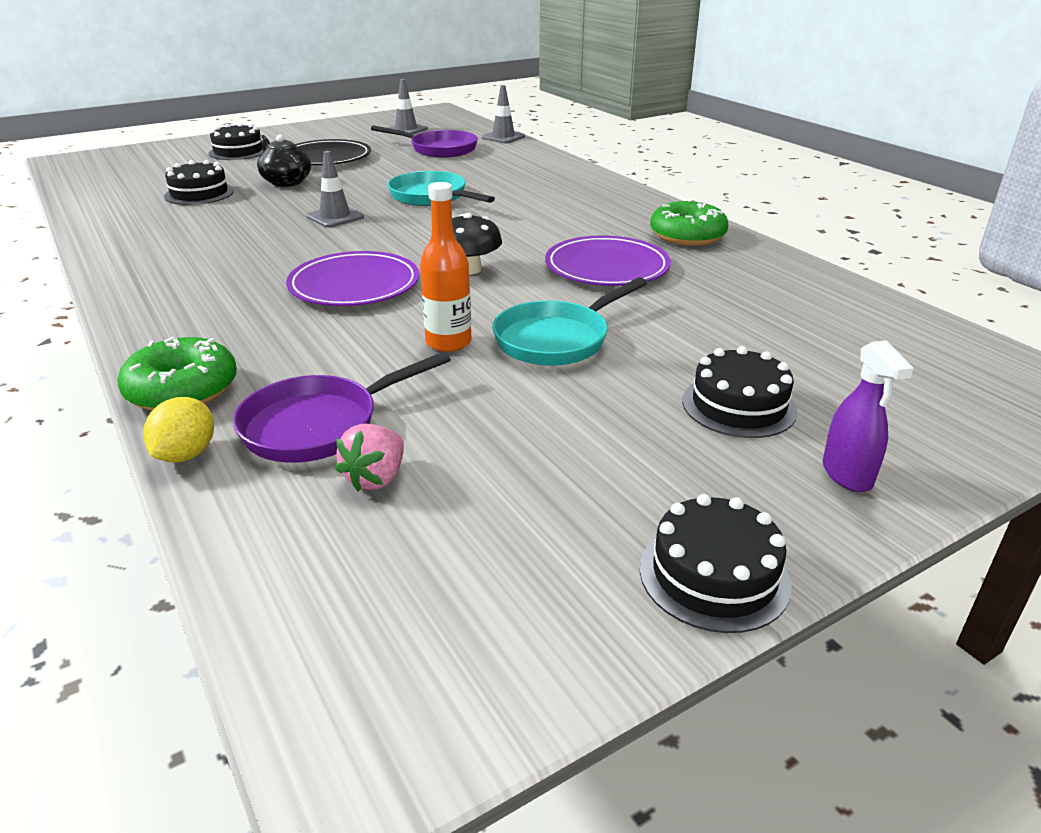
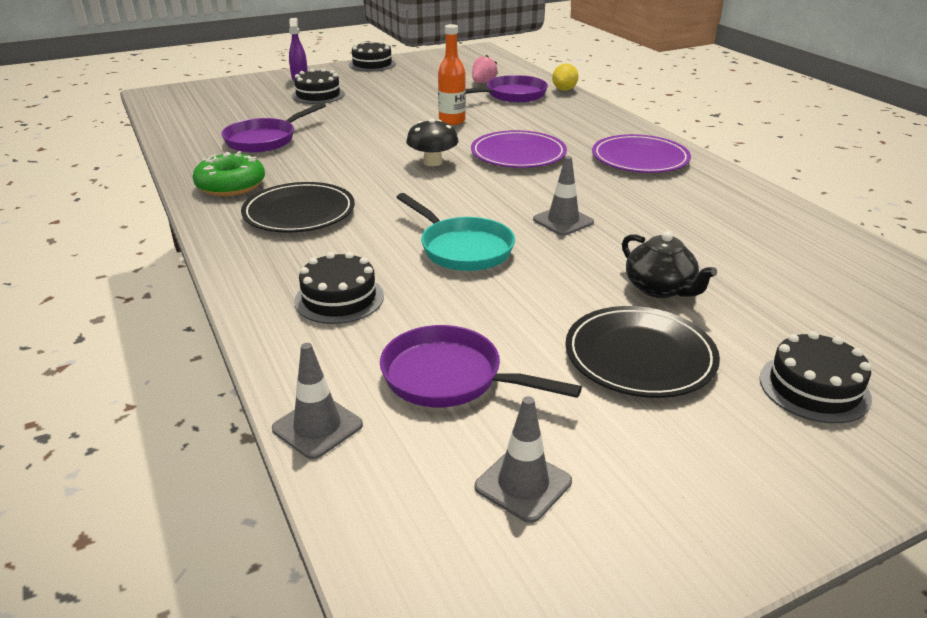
camera: 175 degrees left, 0 degrees up
green donut [118,337,237,411] -> none
black cake [164,160,234,205] -> black cake moved to [294,252,384,324]
turquoise pan [492,277,647,366] -> none
purple plate [545,236,671,286] -> purple plate moved to [592,134,691,173]
none -> purple pan [222,103,326,153]
none -> black plate [241,182,355,233]

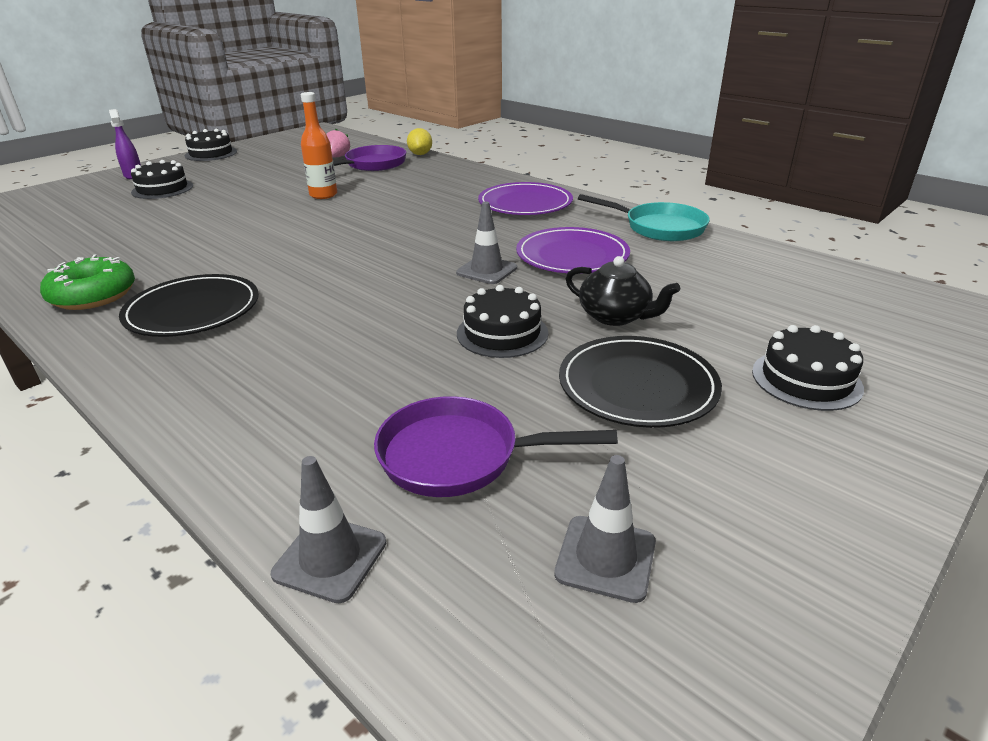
camera: 20 degrees left, 0 degrees up
purple pan [222,103,326,153] -> none
black cake [294,252,384,324] -> black cake moved to [457,285,548,358]
turquoise pan [396,193,515,271] -> turquoise pan moved to [578,194,710,241]
black mushroom [406,119,459,166] -> none
purple plate [471,130,567,168] -> purple plate moved to [516,227,630,274]

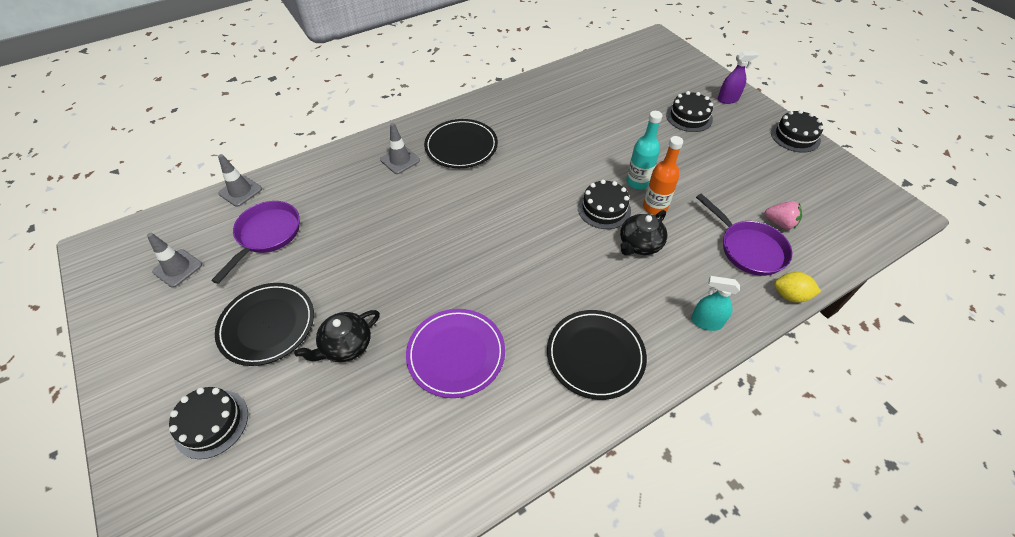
camera: 105 degrees right, 20 degrees up
green donut [40,254,135,310] -> none
grey traffic cone [456,202,517,284] -> grey traffic cone moved to [380,123,420,174]
black cake [457,285,548,358] -> black cake moved to [578,180,631,229]
purple plate [478,182,573,215] -> black plate [547,310,647,400]
turquoise pan [578,194,710,241] -> none
none -> black teapot [620,210,667,255]
none -> turquoise bottle [626,111,662,189]
none -> turquoise spray bottle [691,276,740,331]

